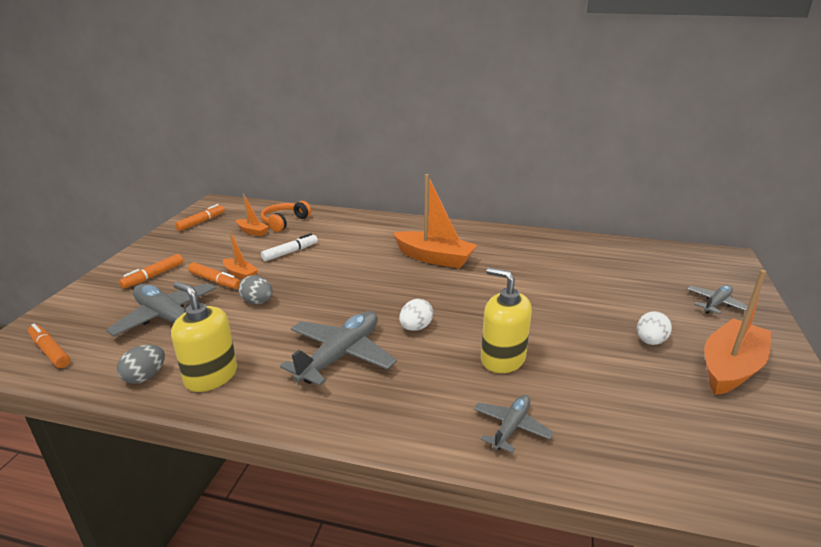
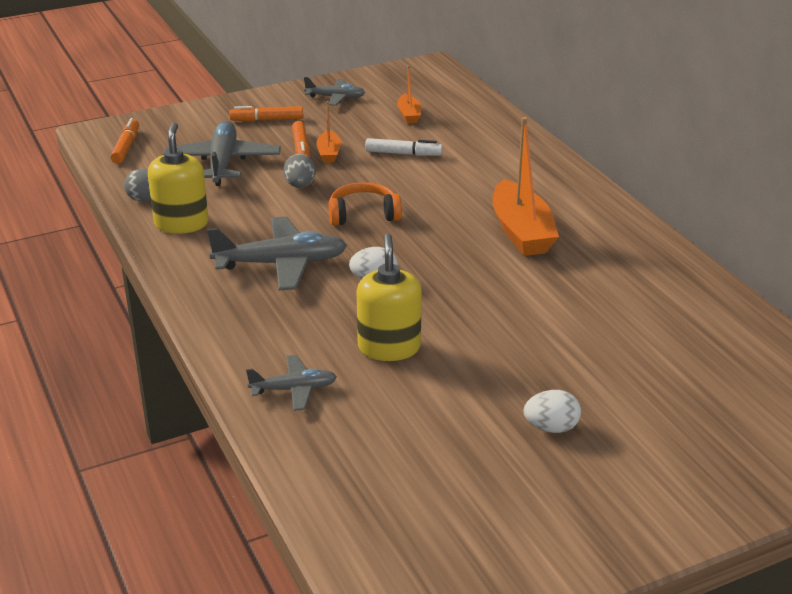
camera: 50 degrees right, 5 degrees up
orange marker [175,204,225,231] -> none
orange headphones [261,201,311,232] -> orange headphones moved to [329,182,402,226]
grey plane [687,285,748,314] -> grey plane moved to [304,77,365,106]
orange boat [704,270,771,395] -> none

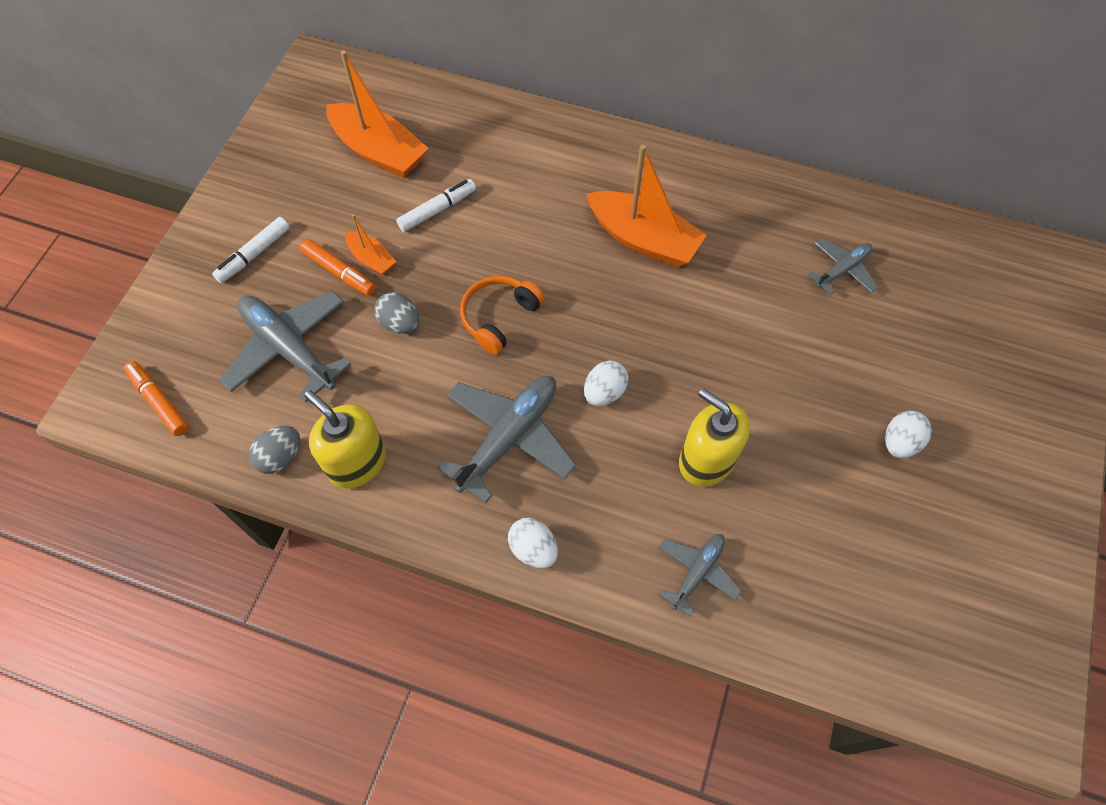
camera: 45 degrees left, 30 degrees up
orange marker [229,106,303,121] -> white marker [212,217,290,283]
grey plane [304,77,365,106] -> grey plane moved to [808,238,878,295]
orange boat [397,65,421,124] -> orange boat [326,50,428,178], size x1.98
none -> white egg [508,518,558,568]

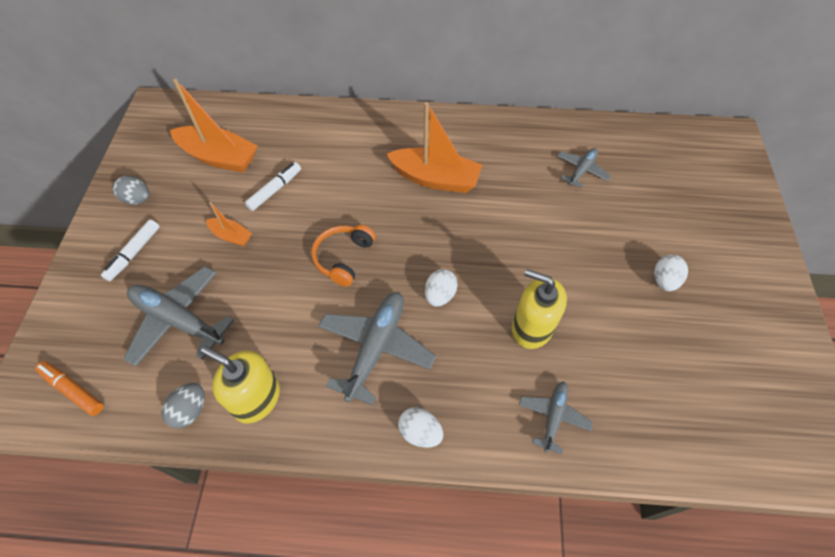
camera: 15 degrees left, 5 degrees down
orange marker [300,239,376,296] -> none
grey egg [374,292,419,334] -> grey egg moved to [113,176,149,205]

